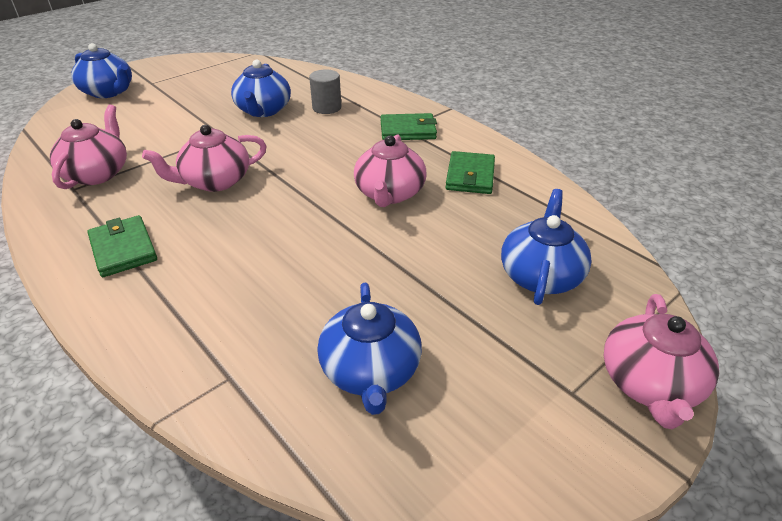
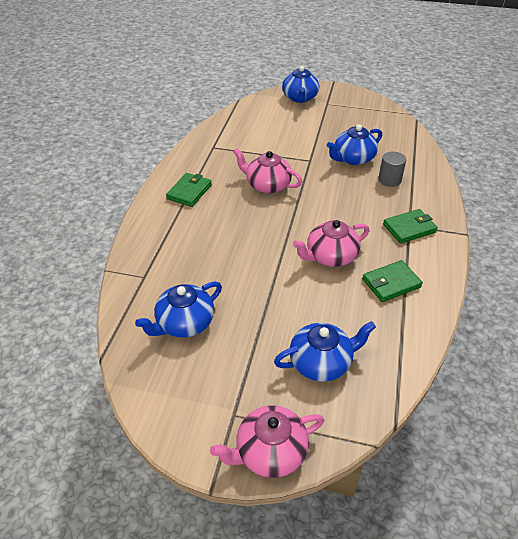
camera: 55 degrees right, 5 degrees up
pink teapot [50,105,127,189] -> none
green wallet [381,113,437,140] -> green wallet turned 75 degrees counterclockwise [383,209,438,244]

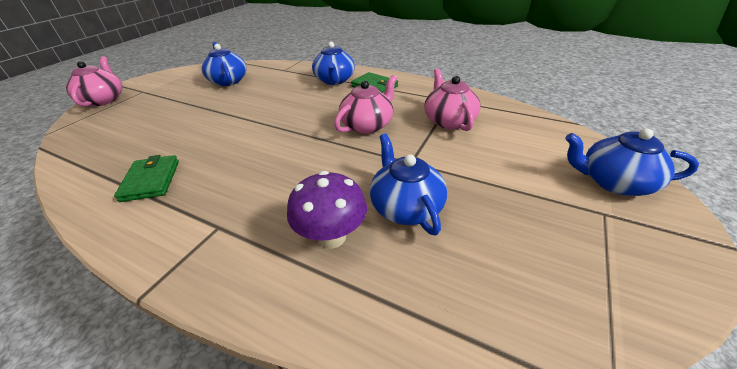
camera: 105 degrees right, 5 degrees down
blue teapot [274,321,376,381] -> blue teapot moved to [312,42,355,85]
pink teapot [293,220,369,267] -> pink teapot moved to [424,68,481,131]
grey cylinder [378,152,406,187] -> purple mushroom [287,171,367,249]
green wallet [383,209,438,244] -> none

